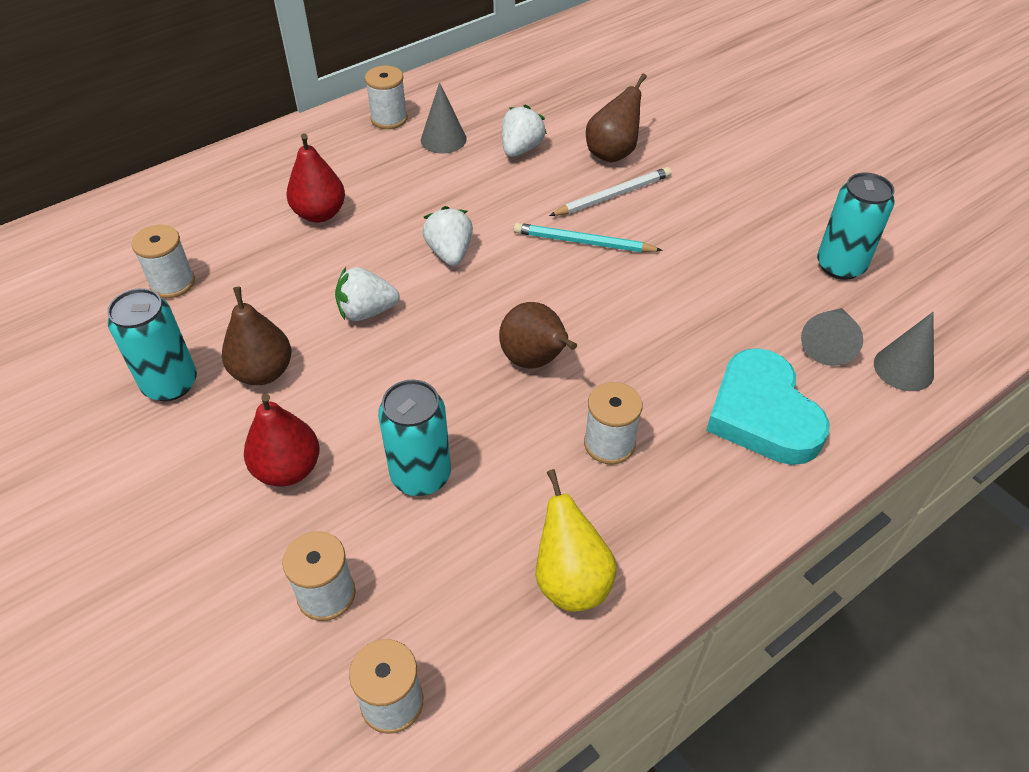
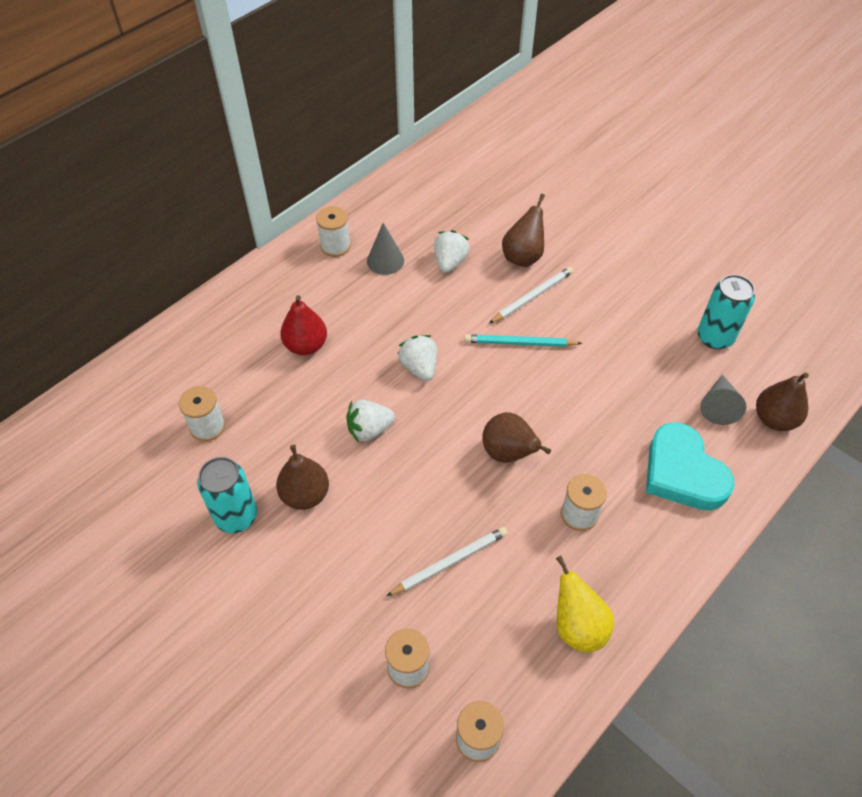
camera: 10 degrees left, 5 degrees up
red pear [244,394,320,487] -> none
turquoise can [378,380,451,496] -> white pencil [386,527,508,596]
grey cone [874,312,934,391] -> brown pear [756,372,809,431]

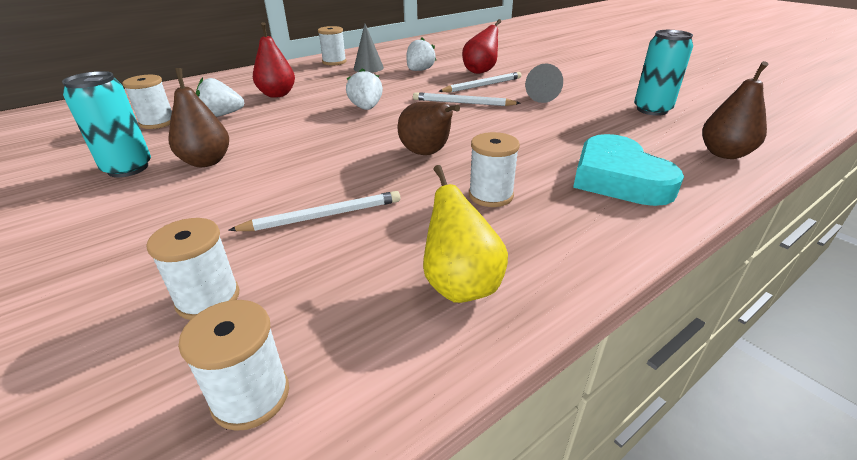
camera: 10 degrees right, 20 degrees down
white strawberry [346,400,395,443] -> white strawberry moved to [196,77,244,117]
turquoise pencil [464,334,582,347] -> white pencil [413,92,521,106]
brown pear [502,194,545,267] -> red pear [462,19,501,74]
grey cone [700,374,746,425] -> grey cone moved to [525,64,563,103]

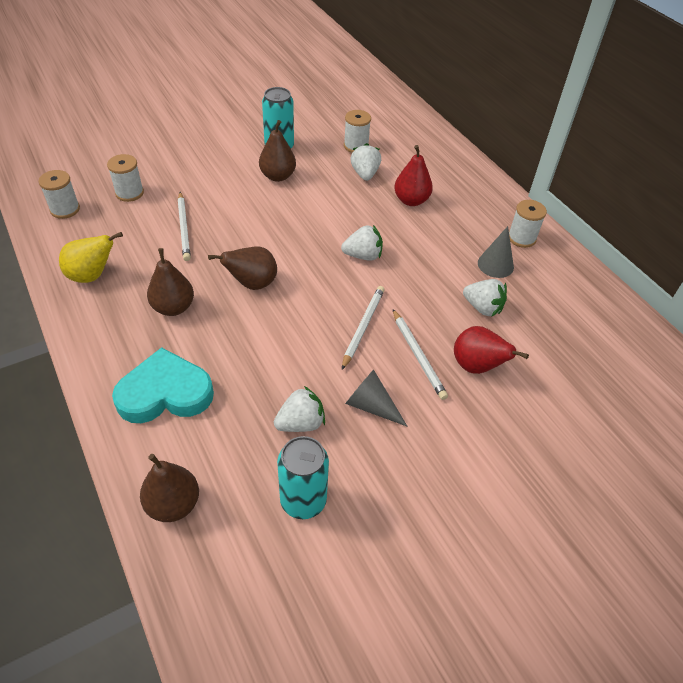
camera: 95 degrees right, 15 degrees up
white spool [469,132,520,207] -> brown pear [147,248,194,316]
none -> white strawberry [274,386,325,432]

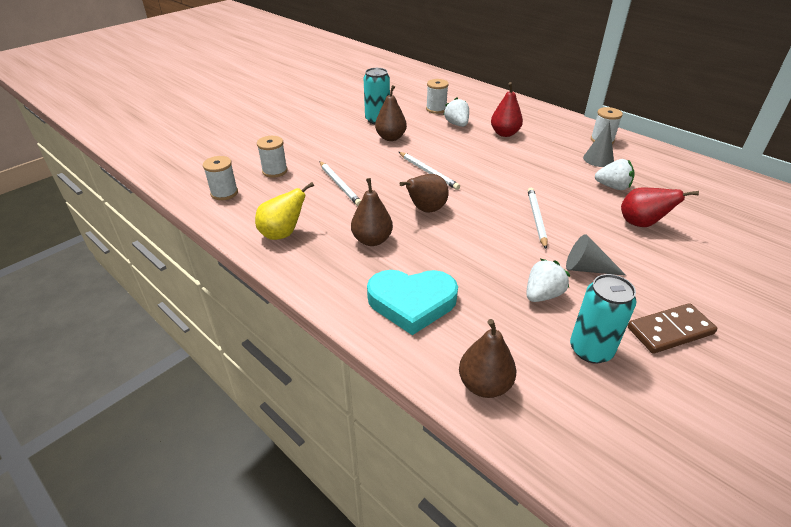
camera: 15 degrees left, 10 degrees down
turquoise heart [112,347,214,423] -> turquoise heart turned 150 degrees counterclockwise [367,270,458,335]
white strawberry [341,225,383,261] -> none
white pencil [393,309,448,400] -> white pencil moved to [399,152,460,190]
none -> brown domino [628,303,717,354]

